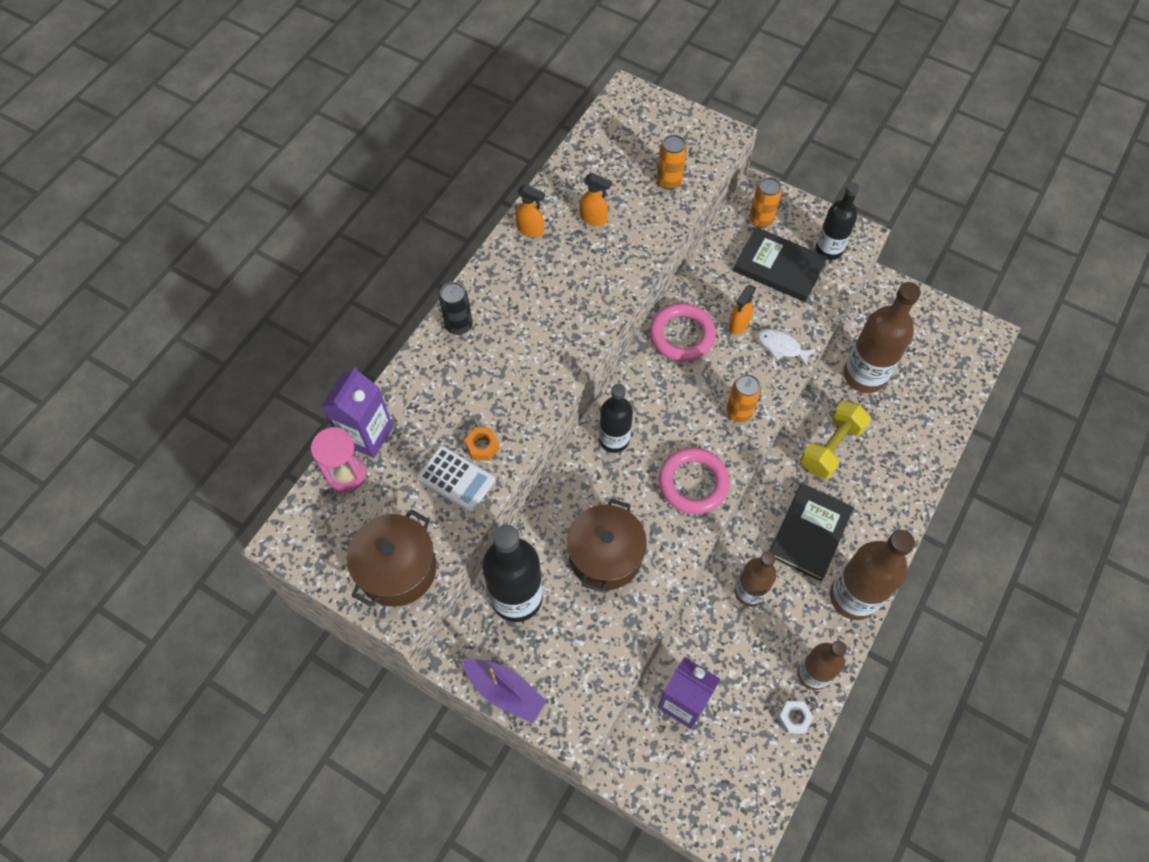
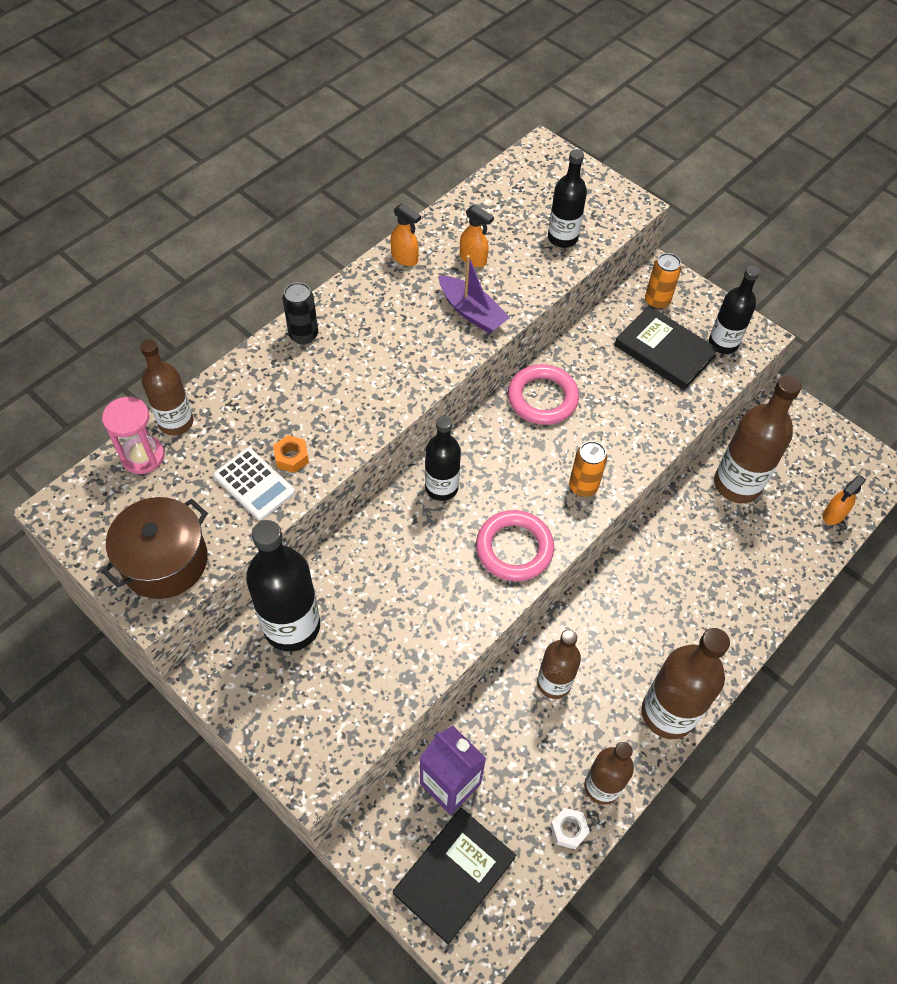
camera: 10 degrees right, 5 degrees down
purple carton [321,367,393,458] -> brown bottle [140,339,194,435]
purple boat [462,659,547,723] -> purple boat moved to [439,255,510,334]
brown pot [567,499,647,592] -> none
orange can [657,135,687,190] -> black bottle [548,149,587,248]
orange spray bottle [729,285,756,335] -> orange spray bottle moved to [823,475,866,525]
white fish [757,329,816,367] -> none
black book [769,483,854,581] -> black book moved to [393,808,516,945]
yellow dumbbell [800,401,871,479] -> none

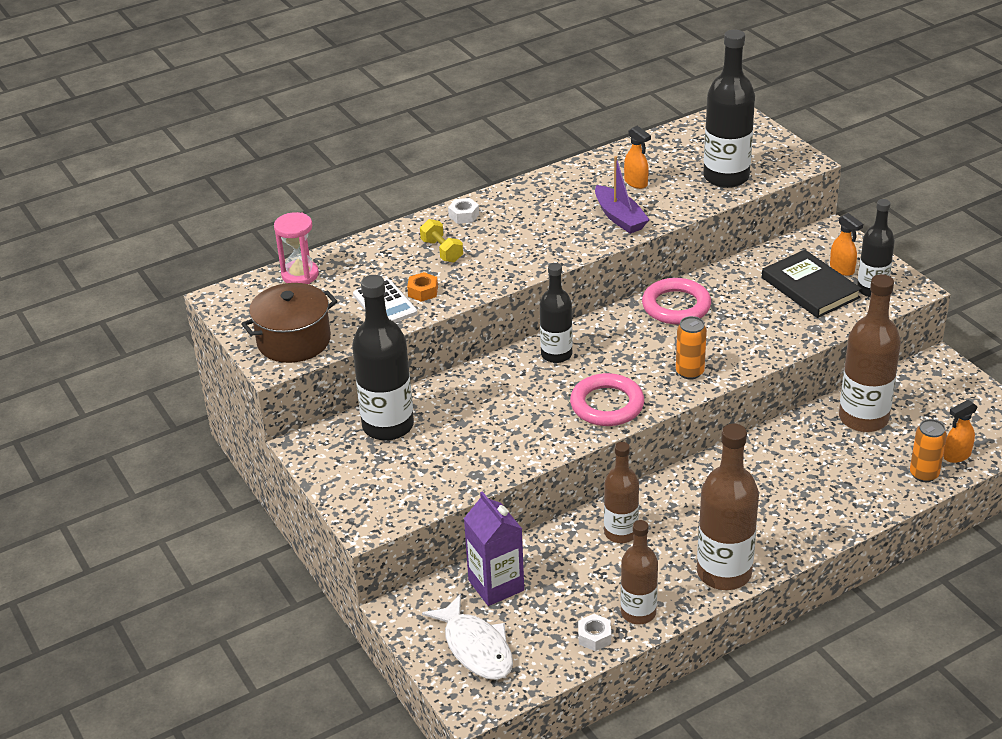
camera: 20 degrees right, 20 degrees down
brown bottle [140,339,194,435] -> none
black can [283,282,318,344] -> white nut [448,198,479,224]
orange spray bottle [390,203,421,266] -> orange spray bottle moved to [830,213,863,276]
black book [393,808,516,945] -> white fish [422,594,513,680]
black bottle [548,149,587,248] -> black bottle [703,30,755,188], size x1.57
orange can [645,253,681,309] -> orange can moved to [910,419,947,482]
none -> yellow dumbbell [420,219,463,263]

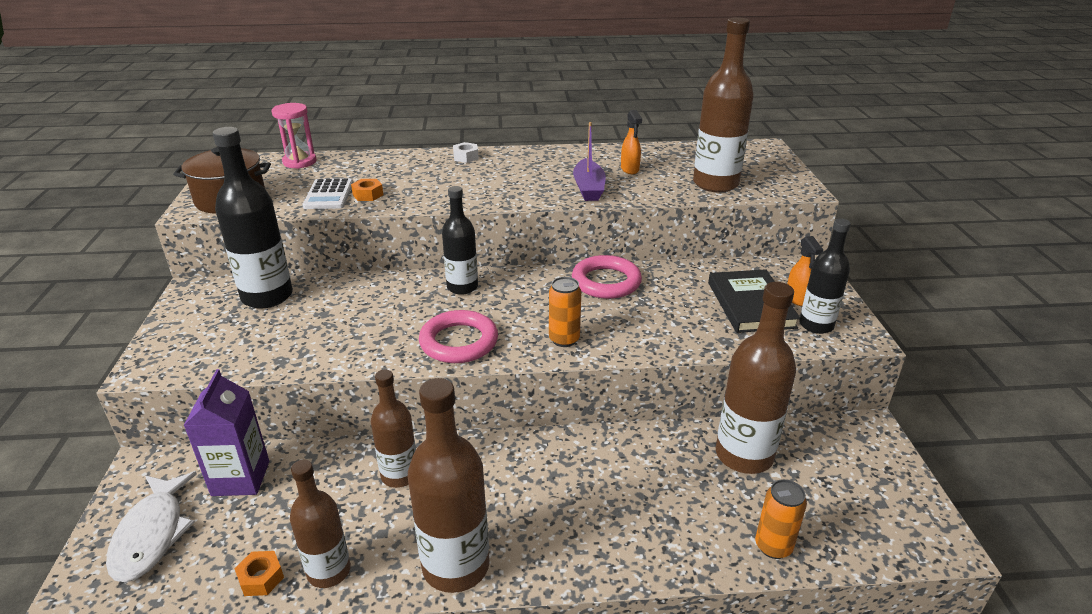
camera: 25 degrees right, 5 degrees down
yellow dumbbell [420,219,463,263] -> none
white nut [578,614,611,651] -> orange nut [235,551,284,596]
black bottle [703,30,755,188] -> brown bottle [693,17,754,192]
orange spray bottle [943,400,977,463] -> none

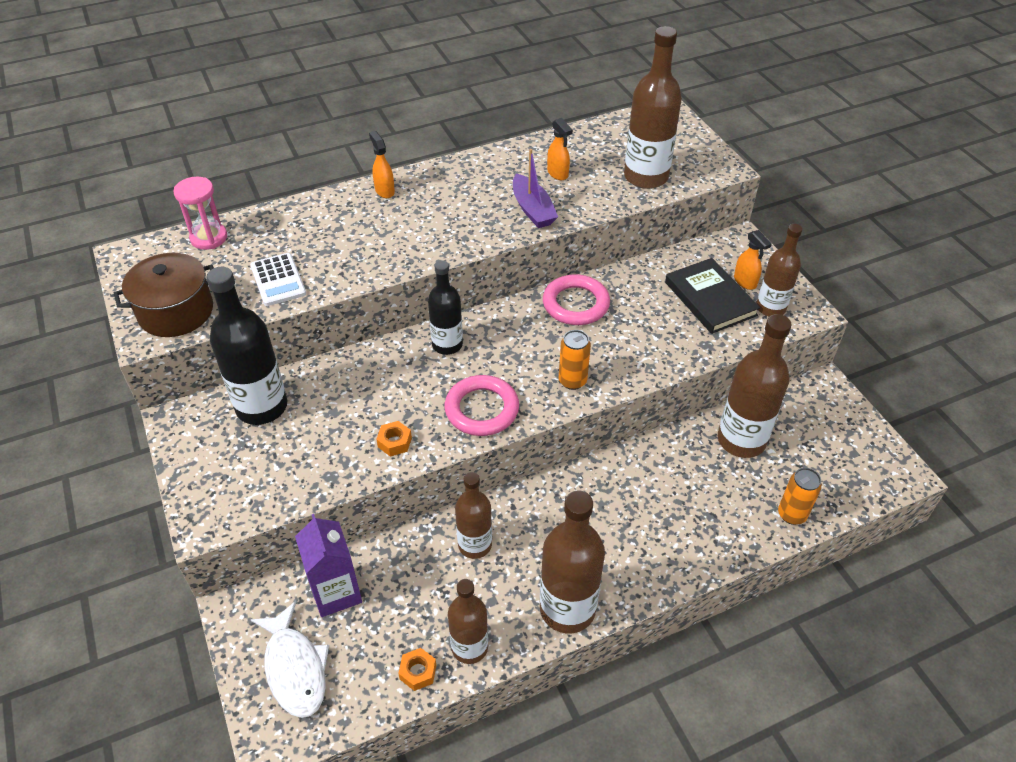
camera: 20 degrees left, 15 degrees up
orange nut [351,179,383,201] -> orange nut moved to [376,421,412,457]
white nut [453,142,479,163] -> orange spray bottle [369,131,395,198]
black bottle [799,218,851,334] -> brown bottle [757,224,802,317]

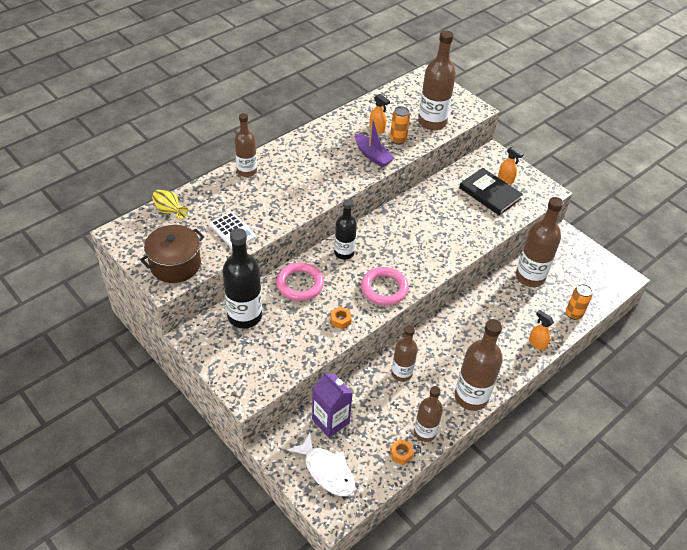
camera: 20 degrees left, 0 degrees up
pink hourglass [173,177,227,250] -> yellow vase [152,190,188,219]
orange spray bottle [369,131,395,198] -> orange spray bottle moved to [529,310,554,350]
pink ring [543,274,610,325] -> pink ring moved to [276,262,324,301]
orange can [559,330,591,390] -> orange can moved to [390,106,410,145]
brown bottle [757,224,802,317] -> brown bottle moved to [235,113,257,177]

